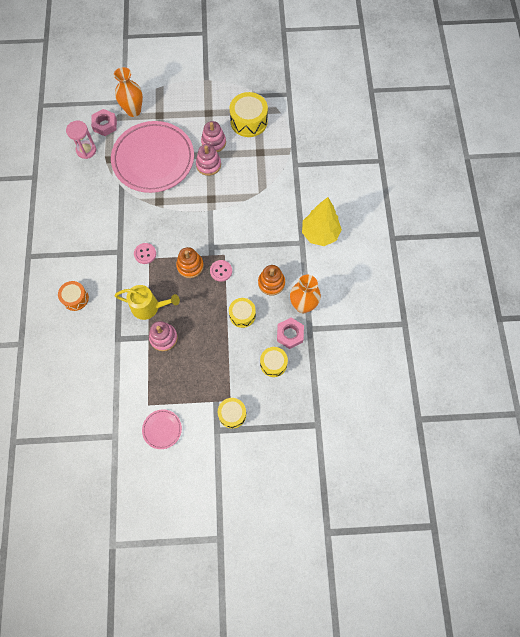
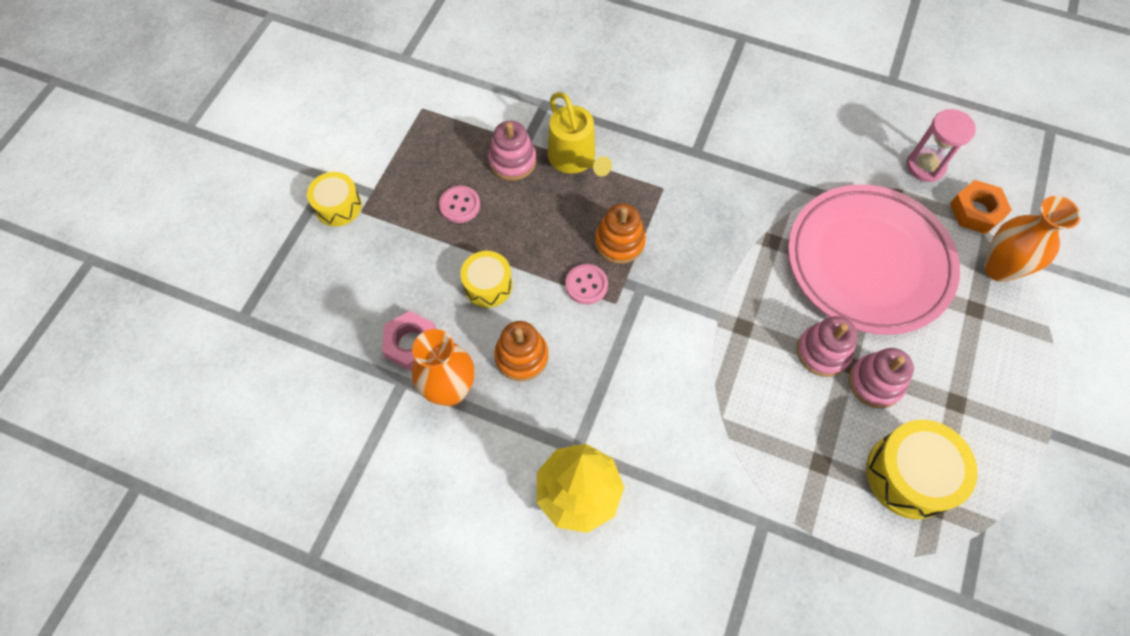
camera: 115 degrees right, 5 degrees down
orange drum [58,281,89,311] -> none
pink nut [91,109,117,136] -> orange nut [950,180,1012,234]
yellow watering can [115,285,180,320] -> yellow watering can turned 60 degrees counterclockwise [547,92,612,176]
pink button [134,243,156,264] -> pink button moved to [439,186,480,223]
pink plate [142,409,182,449] -> none
yellow drum [260,347,288,377] -> none

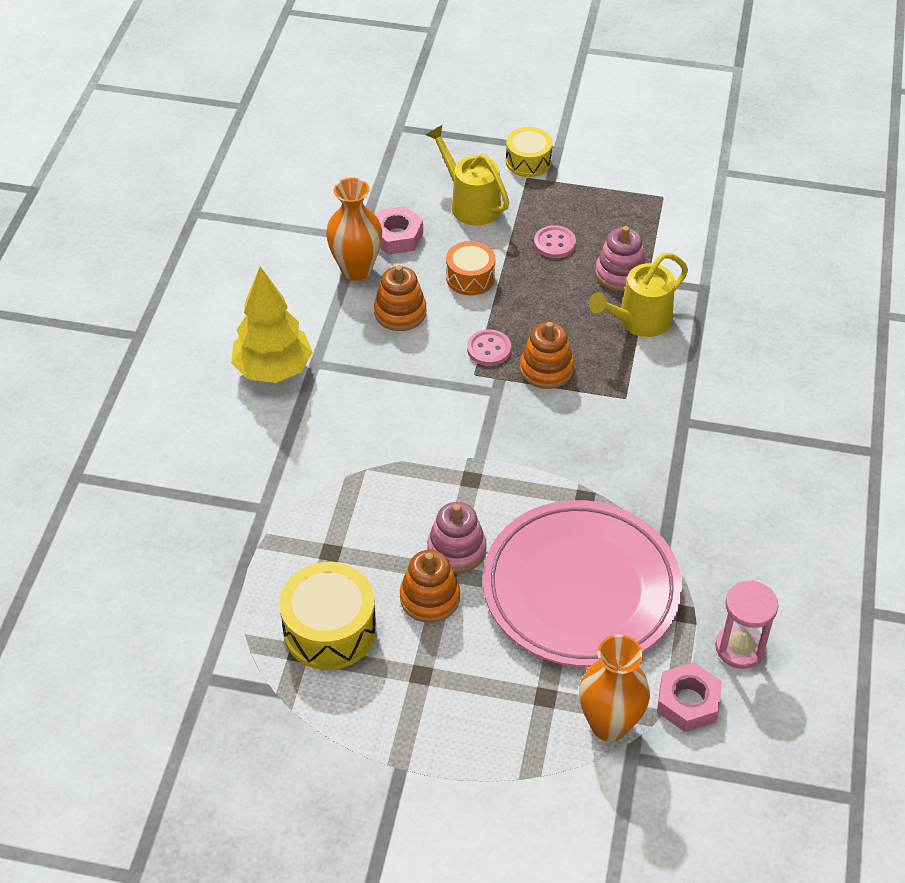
camera: 80 degrees right, 15 degrees down
yellow drum [460,251,513,308] -> orange drum [446,241,496,295]
pink stacking toy [849,348,914,408] -> orange stacking toy [400,550,460,623]
orange nut [950,180,1012,234] -> pink nut [657,662,722,732]
none -> yellow watering can [426,125,509,226]

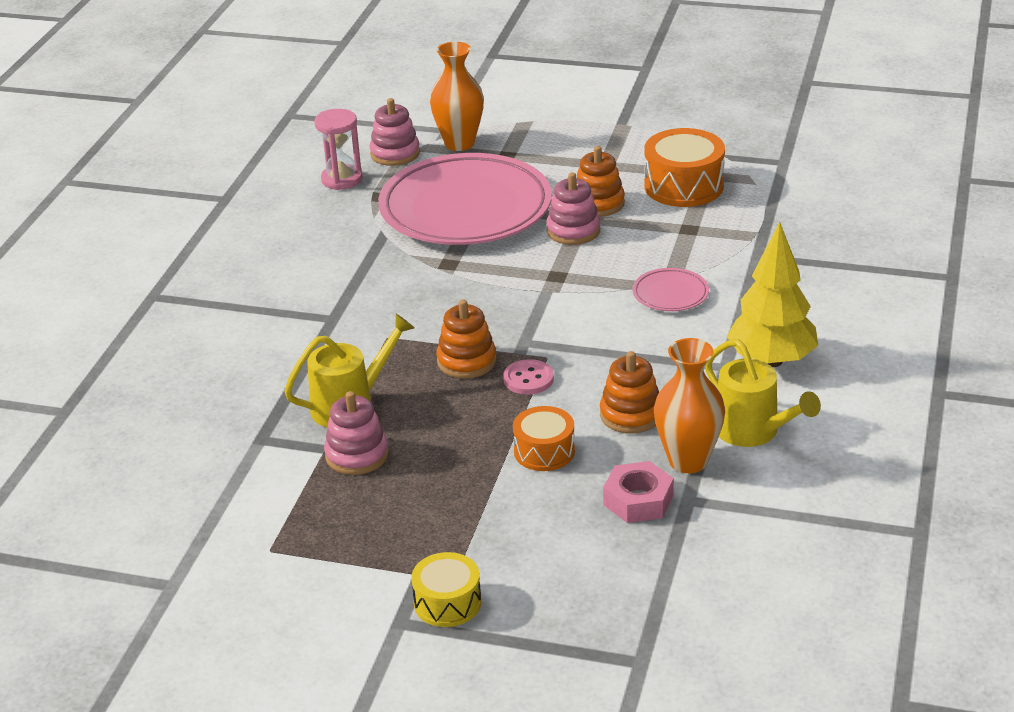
camera: 175 degrees left, 15 degrees down
yellow drum [279,562,376,670] -> orange drum [644,128,725,207]
yellow watering can [426,125,509,226] -> yellow watering can moved to [705,339,821,447]
pink button [534,225,576,258] -> none
pink nut [657,662,722,732] -> pink stacking toy [370,98,420,166]
none -> pink plate [632,268,709,311]

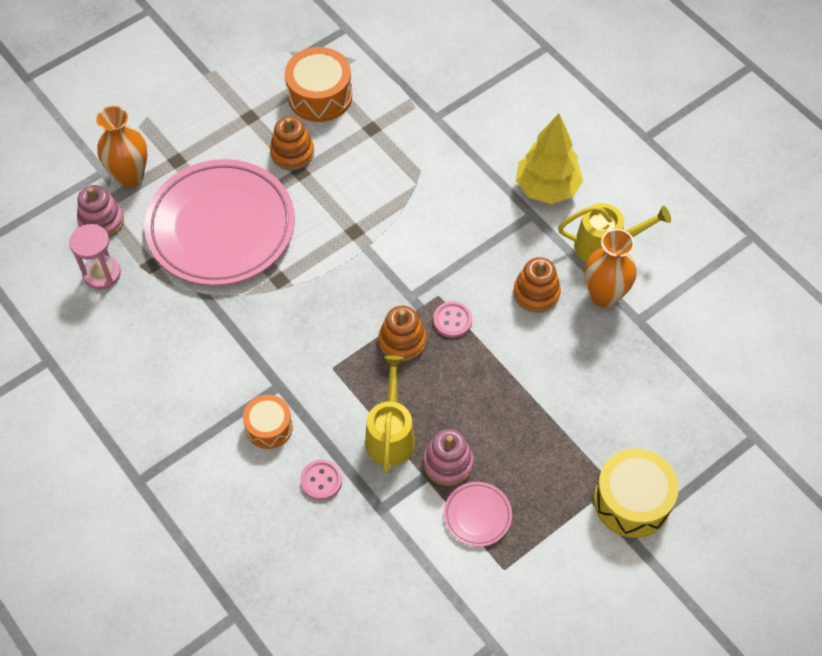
camera: 55 degrees left, 25 degrees up
yellow drum [411,552,481,627] -> yellow drum [594,448,679,538], size x1.59
orange drum [513,406,575,471] -> orange drum moved to [243,395,293,449]
pink stacking toy [546,172,601,245] -> none
pink nut [603,461,674,523] -> none
pink plate [632,268,709,311] -> pink plate moved to [444,482,512,547]
none -> pink button [300,460,342,500]

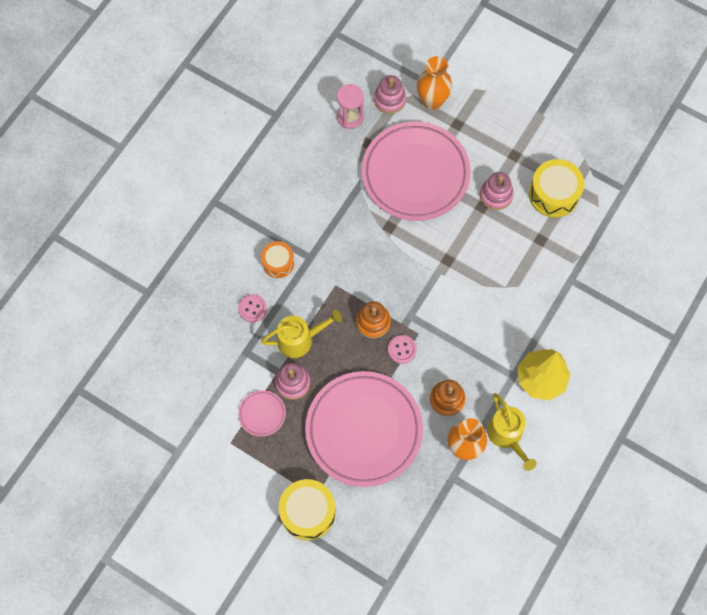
camera: 70 degrees right, 10 degrees up
orange stacking toy [270,116,314,170] -> pink stacking toy [480,172,514,210]
orange drum [285,47,352,122] -> yellow drum [529,159,584,218]
none -> pink plate [305,371,423,487]

